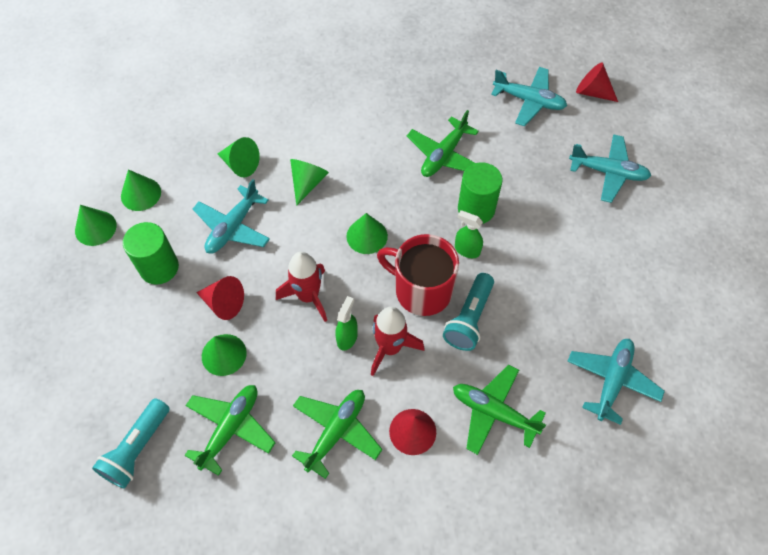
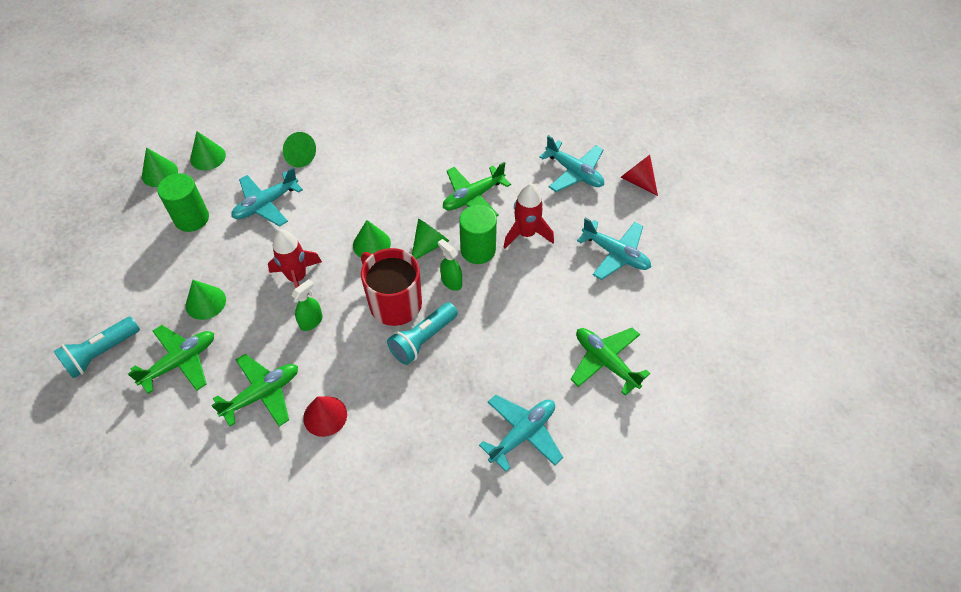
camera: 20 degrees right, 5 degrees down
red cone [196,276,244,320] -> none
green cone [290,159,329,206] -> green cone moved to [412,219,449,259]
red rocket [371,307,424,376] -> red rocket moved to [503,183,554,249]
green plane [453,365,546,455] -> green plane moved to [570,328,650,396]

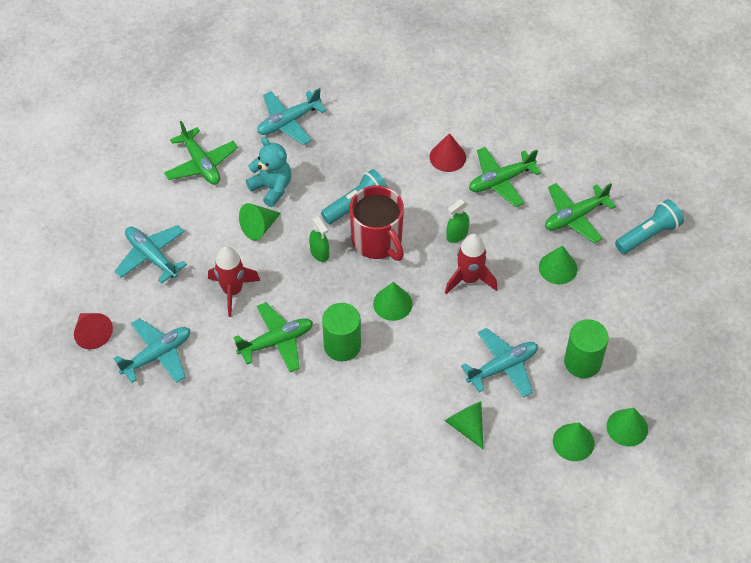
camera: 170 degrees left, 0 degrees up
green cone [412,219,449,259] -> green cone moved to [239,203,281,241]
green cylinder [459,205,497,264] -> green cylinder moved to [322,303,361,361]
turquoise plane [539,135,604,192] -> turquoise plane turned 90 degrees clockwise [113,318,190,383]
none -> turquoise teddy bear [246,137,291,207]

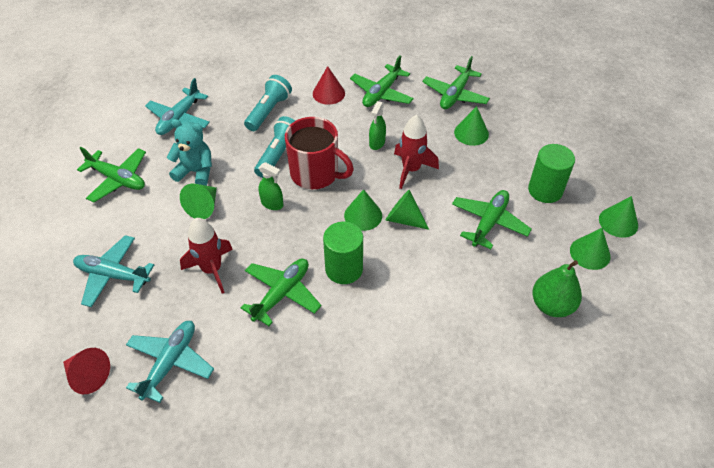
camera: 30 degrees left, 5 degrees down
green cone [445,401,484,450] -> green cone moved to [386,190,429,230]
turquoise plane [461,328,538,398] -> green plane [452,190,532,249]
turquoise flashlight [615,199,684,254] -> turquoise flashlight moved to [244,75,292,131]
none -> green pear [532,260,582,317]

